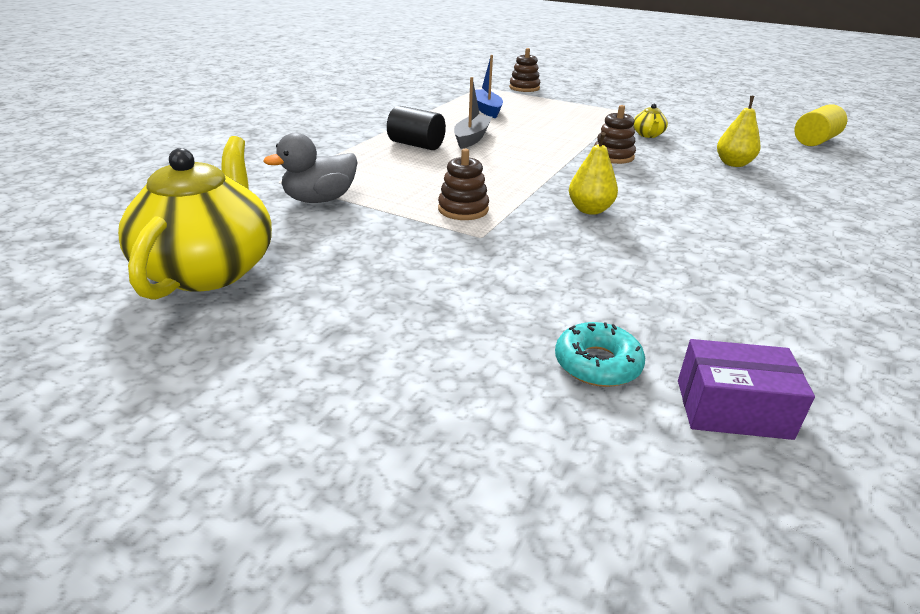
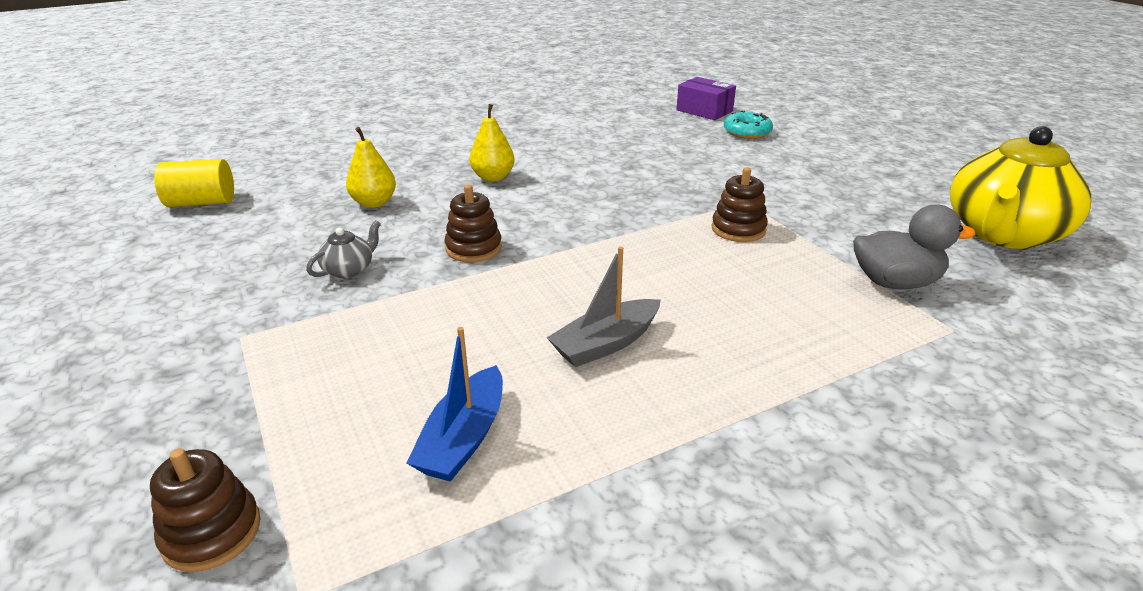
camera: 145 degrees left, 0 degrees up
black cylinder [387,106,446,150] -> none
yellow pear [569,132,618,215] -> yellow pear moved to [469,104,515,182]
yellow teapot [633,104,668,138] -> grey teapot [306,221,381,278]

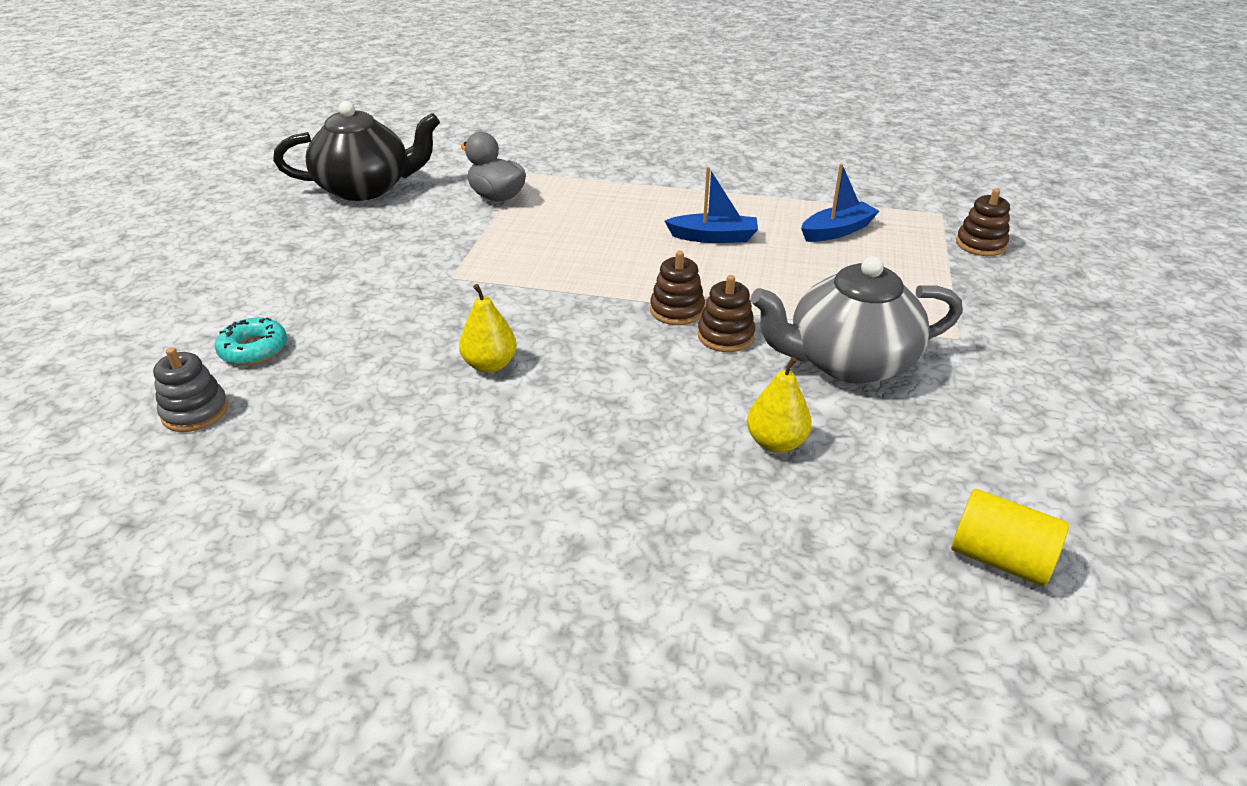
camera: 140 degrees left, 5 degrees up
grey teapot [306,221,381,278] -> grey teapot [750,256,963,384], size x2.46
yellow pear [469,104,515,182] -> yellow pear moved to [459,284,517,373]
grey boat [547,246,661,367] -> blue boat [665,167,758,243]
purple box [676,77,736,120] -> grey stacking toy [153,347,228,432]
brown stacking toy [712,167,768,242] -> brown stacking toy moved to [650,251,705,325]
yellow teapot [950,126,1092,249] -> black teapot [273,101,440,201]

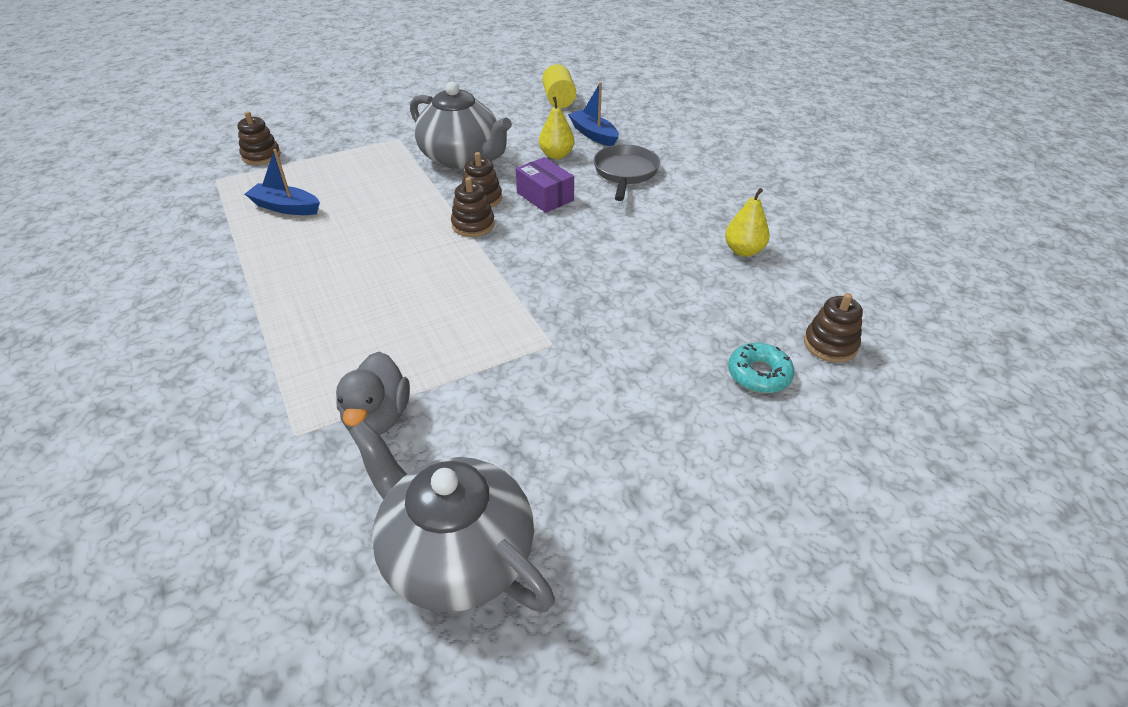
camera: 130 degrees left, 5 degrees up
grey stacking toy [153,347,228,432] -> brown stacking toy [804,293,863,362]
black teapot [273,101,440,201] -> grey teapot [349,420,555,613]
yellow pear [459,284,517,373] -> yellow pear moved to [725,188,770,257]
blue boat [665,167,758,243] -> blue boat moved to [568,82,619,146]
none -> purple box [516,157,574,213]
none -> grey pan [594,144,660,201]

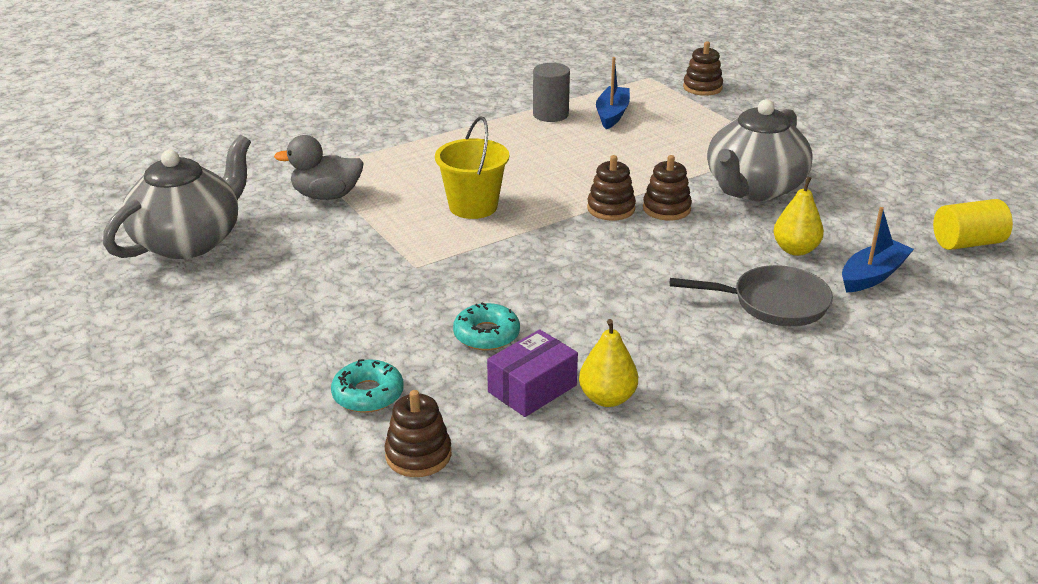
camera: 85 degrees right, 10 degrees down
purple box [516,157,574,213] -> purple box moved to [487,329,578,417]
none -> yellow bucket [435,117,509,219]
none -> turquoise donut [453,303,520,350]
none -> grey cylinder [533,63,570,122]

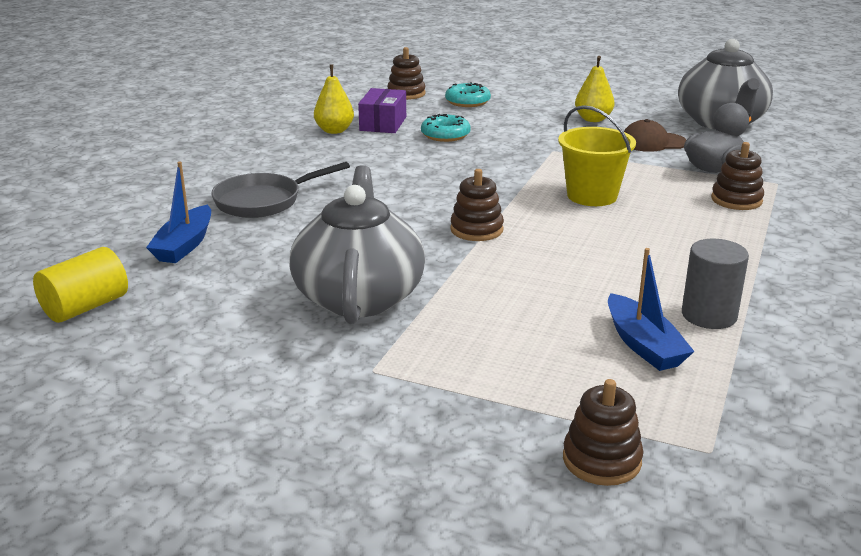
camera: 145 degrees right, 5 degrees down
brown stacking toy [643,155,692,220] -> brown stacking toy moved to [711,142,764,210]
yellow pear [773,176,824,256] -> yellow pear moved to [575,56,615,122]
none -> brown cap [624,119,687,152]

